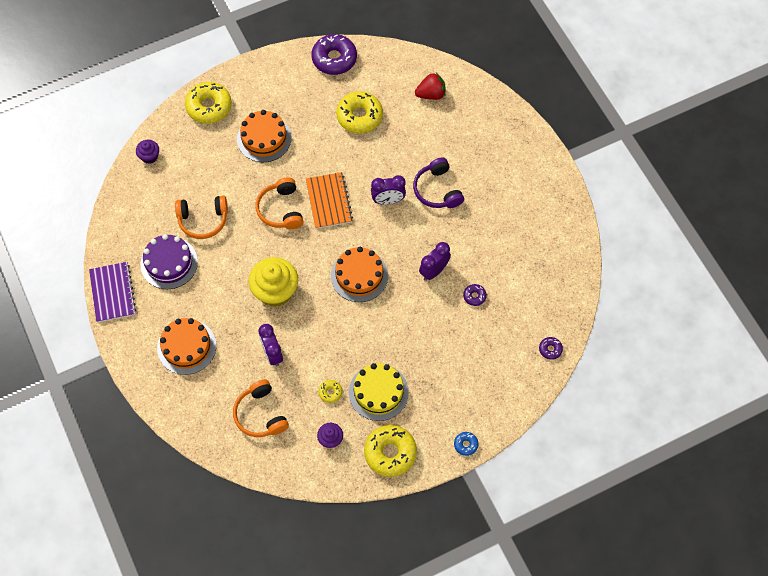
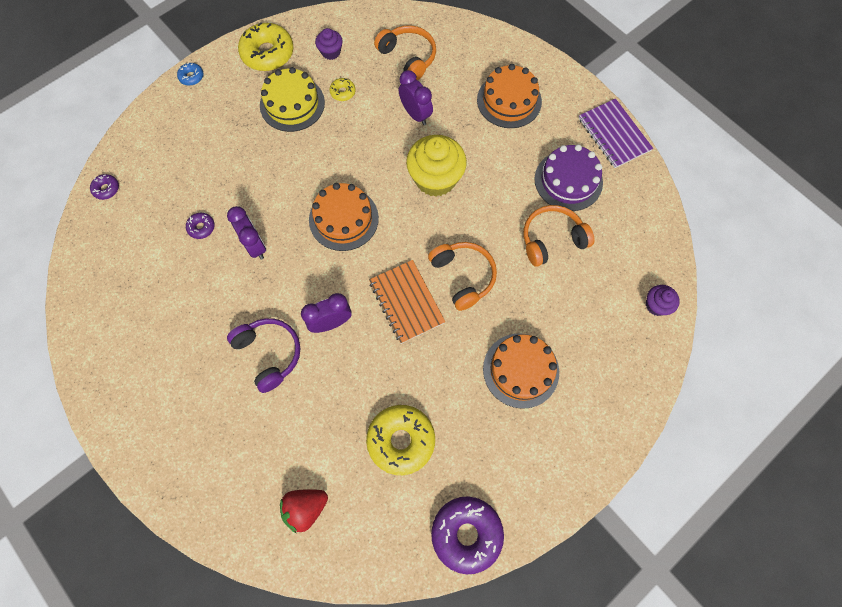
camera: 165 degrees right, 5 degrees up
yellow donut [185,82,232,124] -> none
purple clock [419,242,451,281] -> purple clock turned 60 degrees counterclockwise [227,206,266,260]

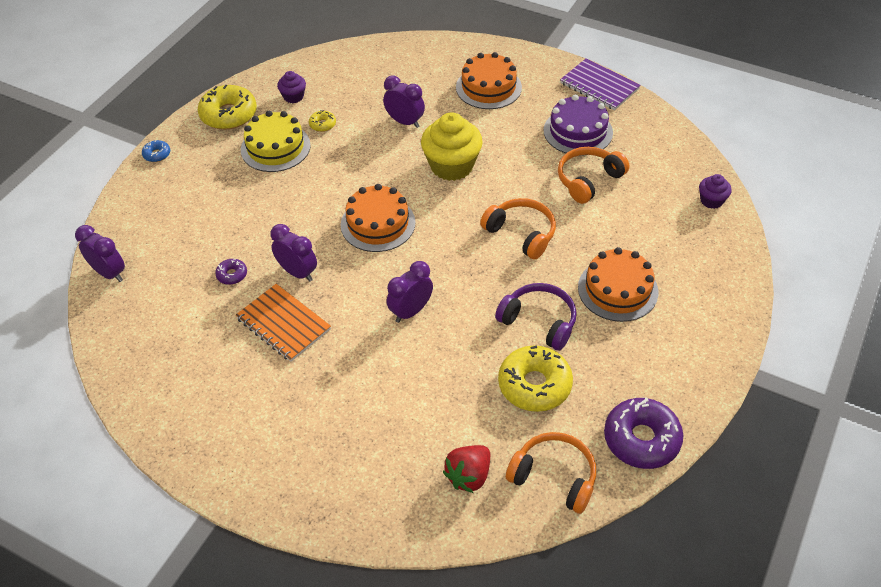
camera: 20 degrees left, 20 degrees down
purple donut [90,174,119,200] -> purple clock [75,225,125,282]
purple headphones [227,318,300,393] -> purple headphones moved to [495,283,577,351]
orange notebook [369,260,445,344] -> orange notebook moved to [236,284,331,362]
orange headphones [374,25,436,80] -> orange headphones moved to [506,432,596,514]

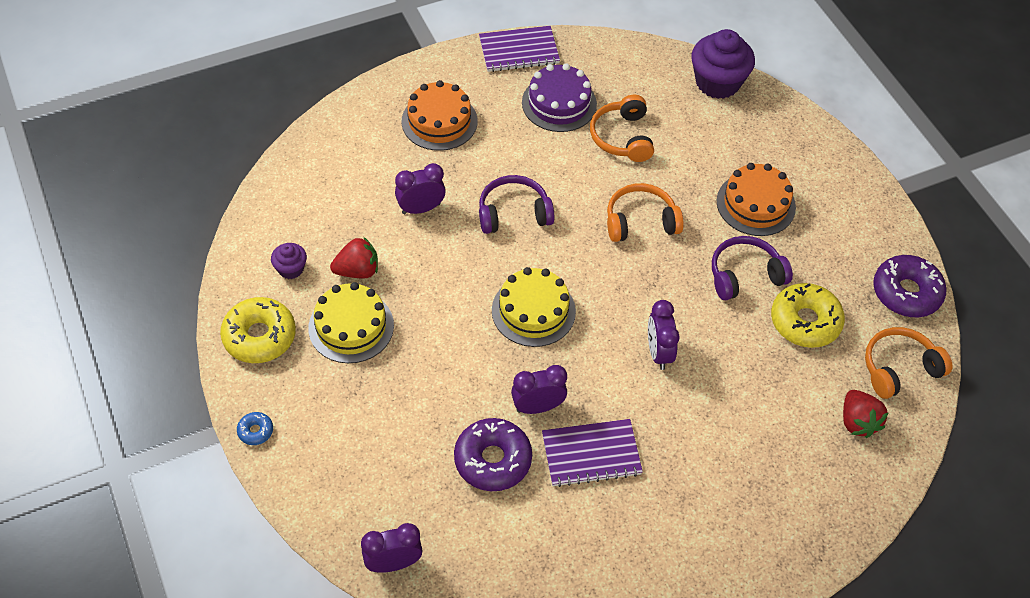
camera: 55 degrees left, 5 degrees up
purple donut [215,259,247,285] -> purple donut [454,418,532,491], size x2.15
orange notebook [236,284,331,362] -> purple notebook [542,419,643,487]
yellow donut [309,110,336,132] -> red strawberry [330,237,378,278]
orange cake [341,184,416,252] -> yellow cake [492,267,576,347]
yellow cupcake [421,112,483,181] -> purple headphones [479,175,554,234]
purple cupcake [699,174,732,209] -> purple cupcake [691,29,755,99], size x1.98

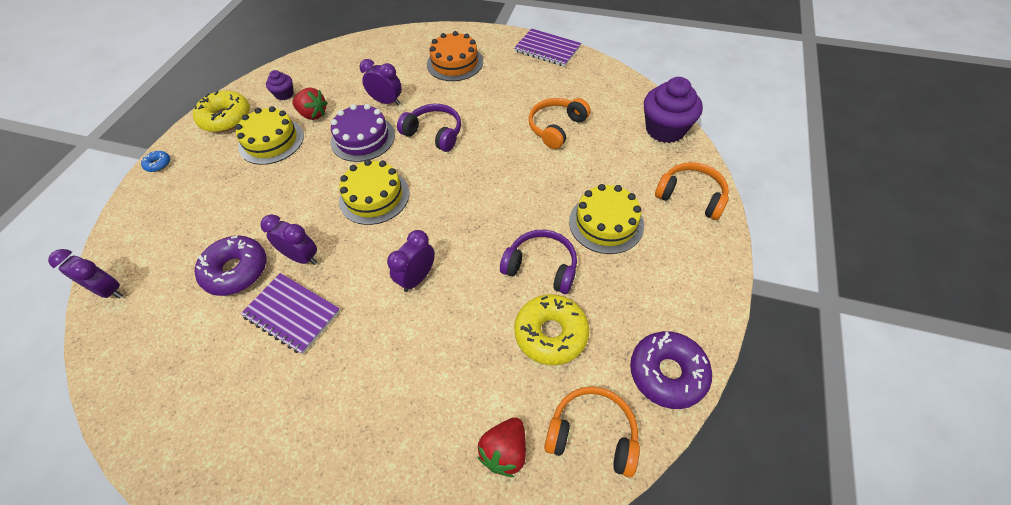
camera: 45 degrees right, 0 degrees up
purple cake [522,64,597,132] -> purple cake moved to [331,104,395,162]
orange headphones [607,183,684,242] -> orange headphones moved to [655,162,729,220]
orange cake [717,163,796,236] -> yellow cake [569,184,644,254]

